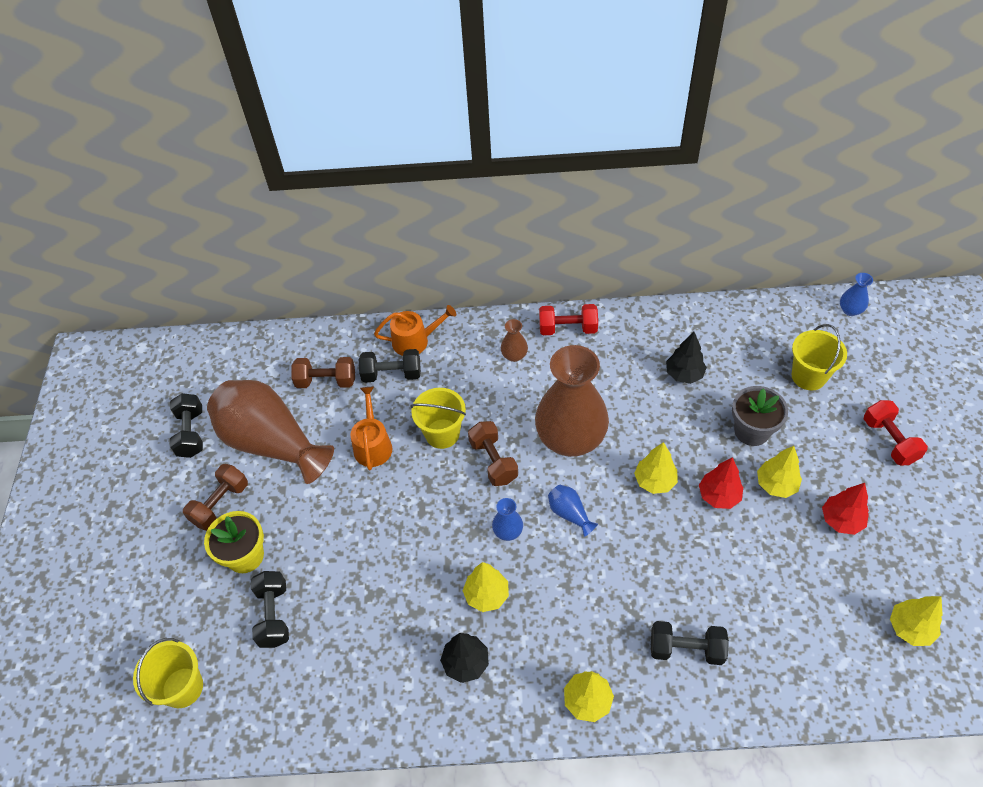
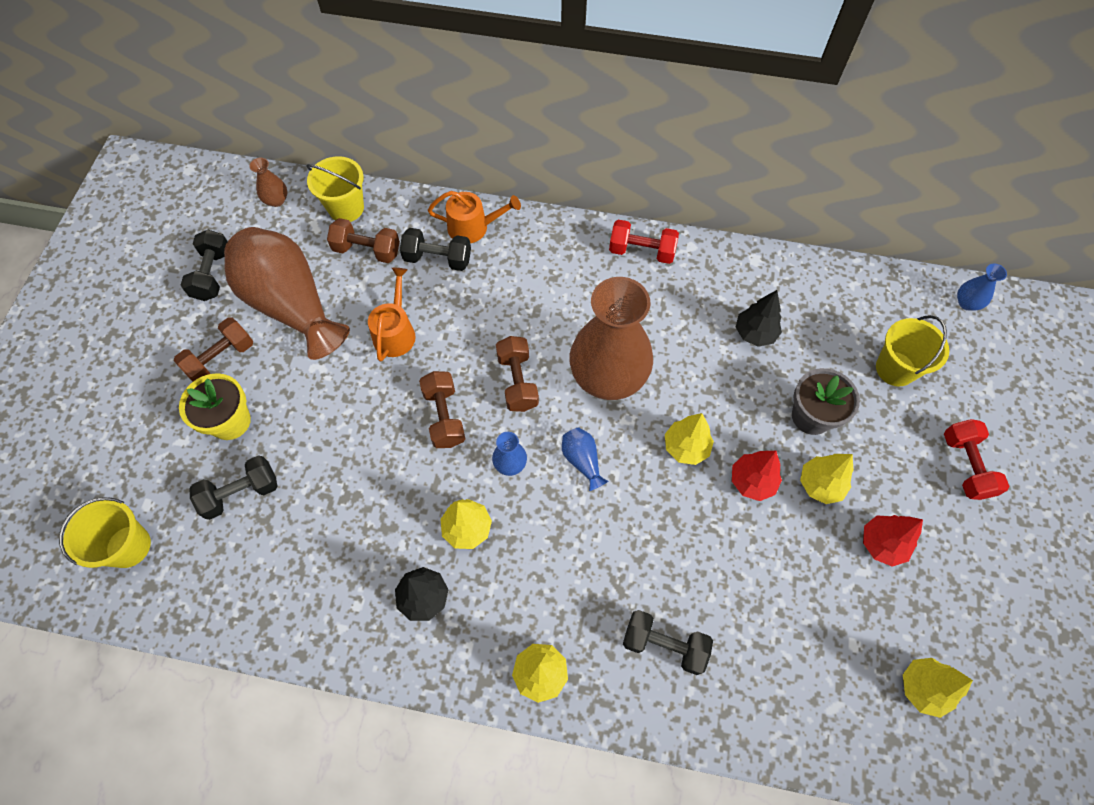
camera: 10 degrees right, 10 degrees up
black dumbbell [251,571,289,648] -> black dumbbell turned 60 degrees clockwise [190,455,277,520]
yellow bucket [411,388,466,449] -> yellow bucket moved to [306,156,364,222]
brown vase [501,319,528,362] -> brown vase moved to [249,158,288,207]
none -> brown dumbbell [419,371,465,448]

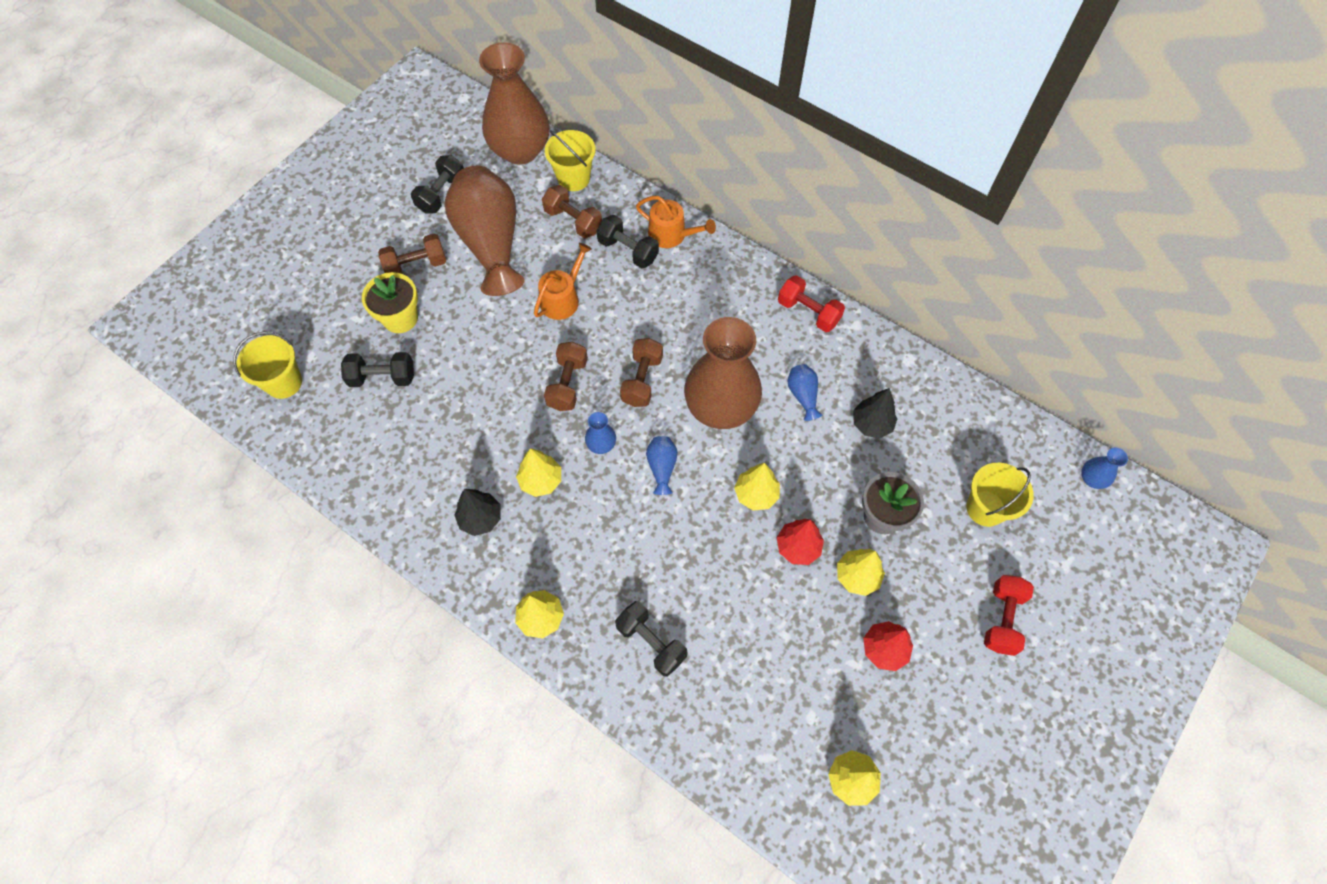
camera: 25 degrees right, 0 degrees up
brown vase [249,158,288,207] -> brown vase [479,42,549,165], size x2.47
none -> blue vase [788,364,822,421]

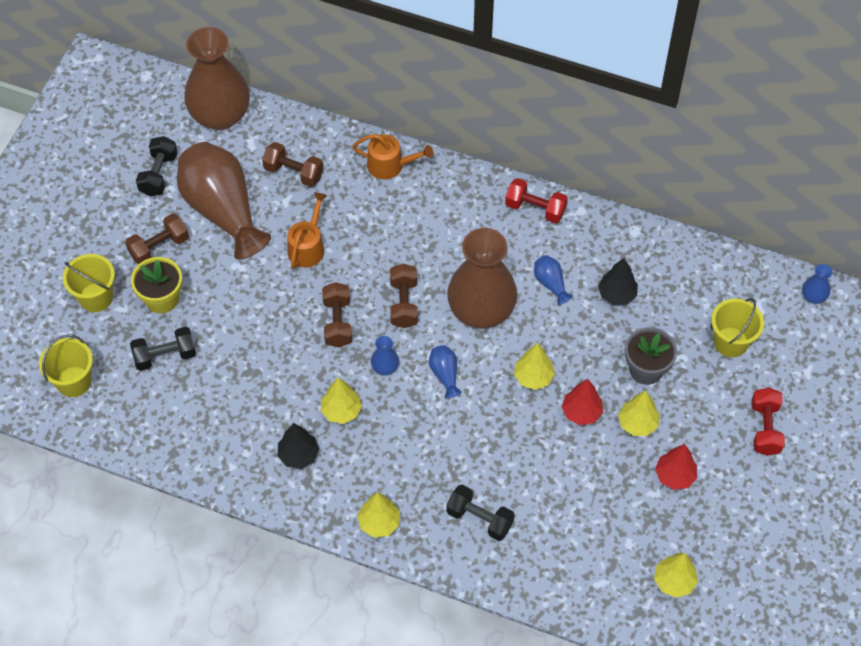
camera: 15 degrees left, 5 degrees down
yellow bucket [545,130,596,191] -> yellow bucket moved to [63,254,115,312]
black dumbbell [596,215,659,268] -> none

